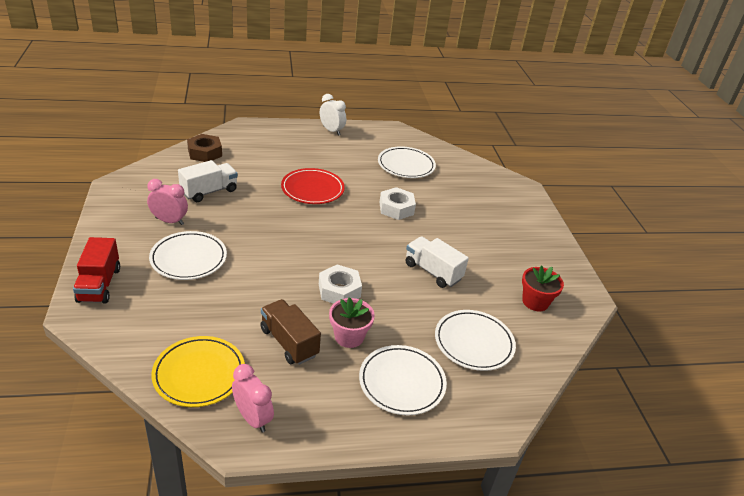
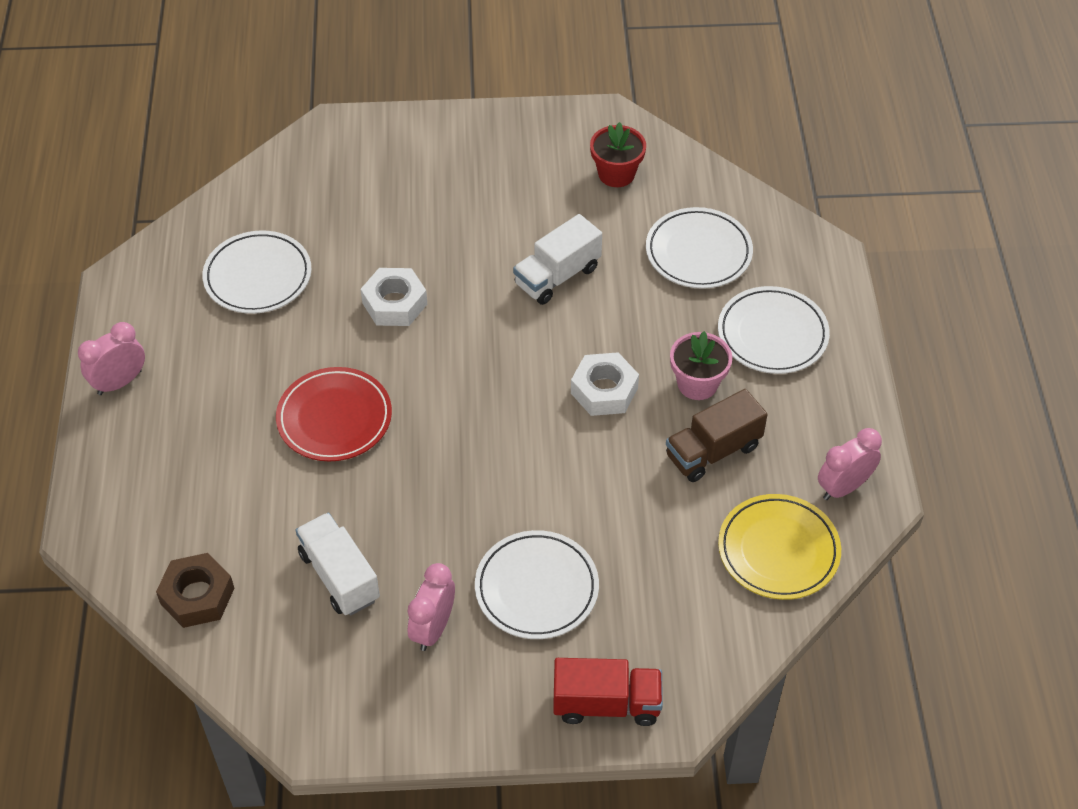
camera: 80 degrees left, 15 degrees up
white clock [320,94,346,135] -> pink clock [78,322,145,395]

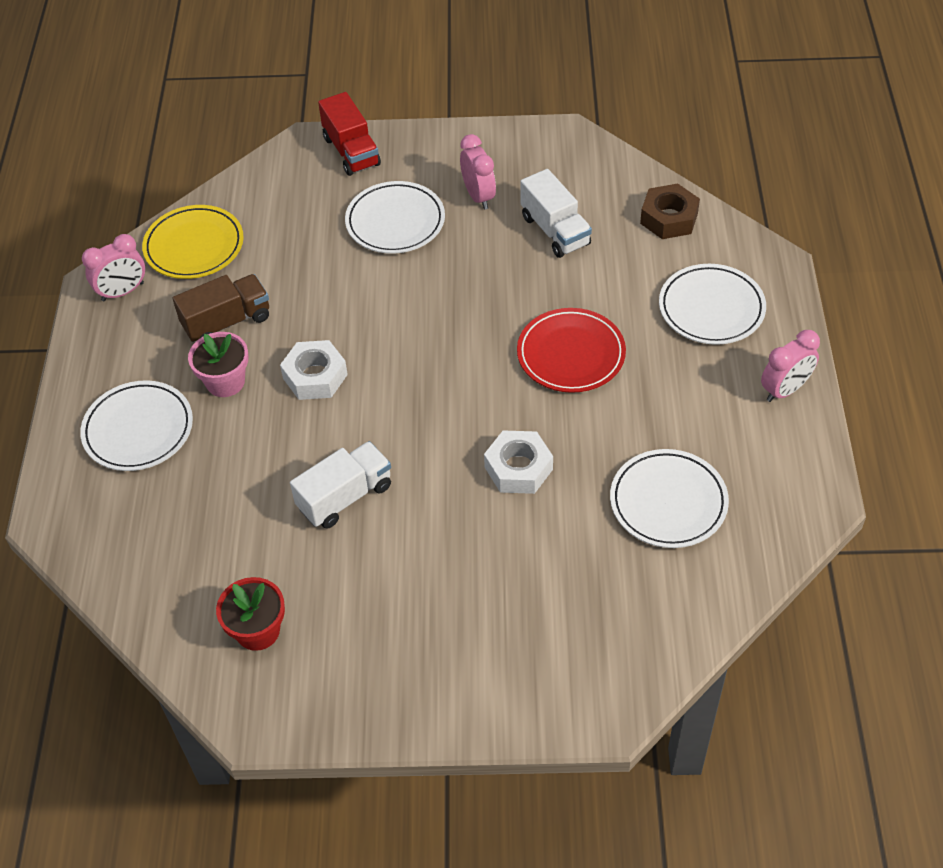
camera: 175 degrees left, 0 degrees up
pink clock [408,563,455,651] -> pink clock turned 45 degrees counterclockwise [460,134,496,210]
red truck [553,658,663,726] -> red truck turned 120 degrees counterclockwise [318,92,381,176]
white plate [646,207,753,289] -> white plate moved to [659,264,766,345]

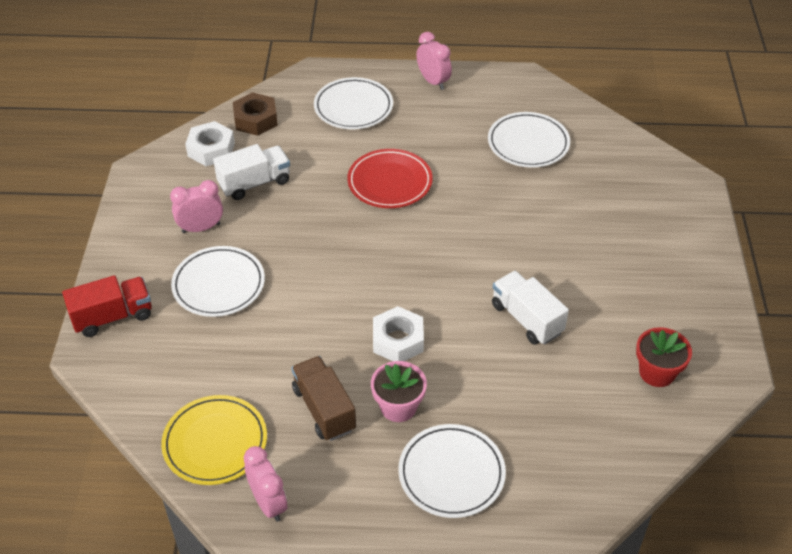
camera: 90 degrees left, 5 degrees down
white nut [484,430,553,494] -> white nut moved to [185,121,235,166]

